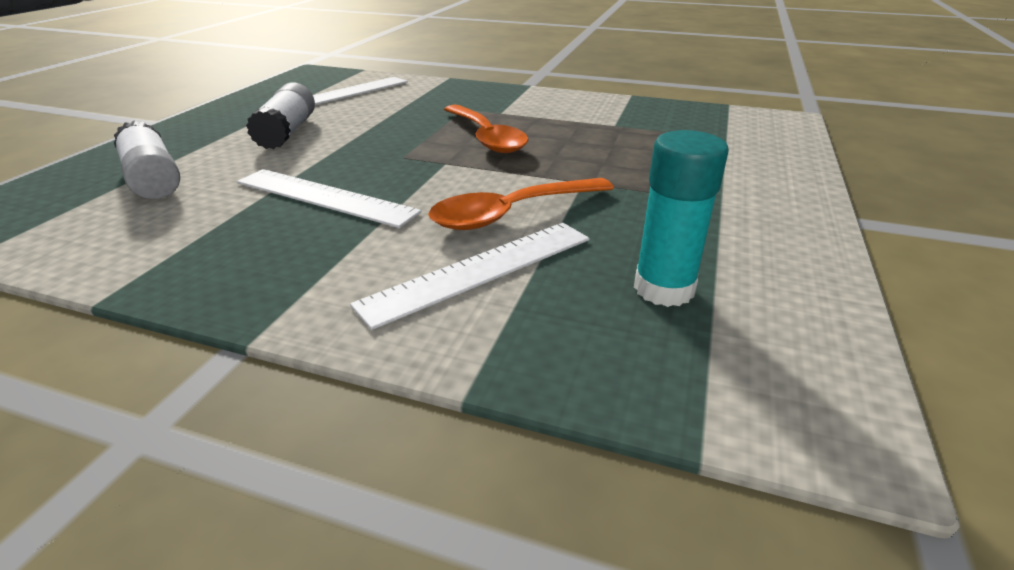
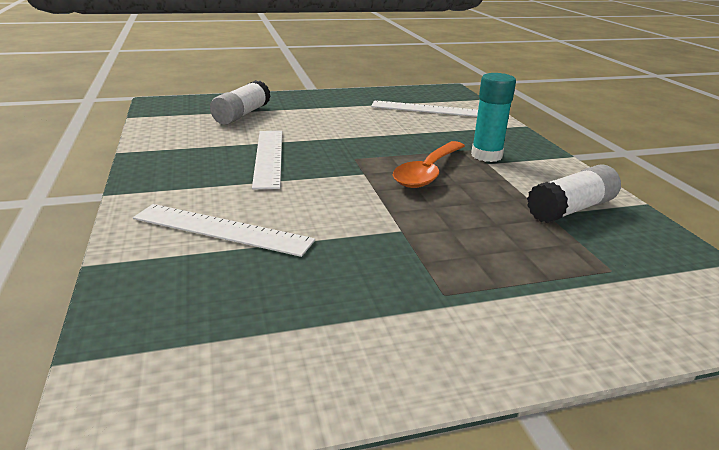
camera: 55 degrees right, 5 degrees down
white glue stick [246,83,315,150] -> white glue stick moved to [527,164,621,223]
orange spoon [428,178,614,230] -> none
turquoise glue stick [634,130,729,307] -> turquoise glue stick moved to [471,73,516,162]

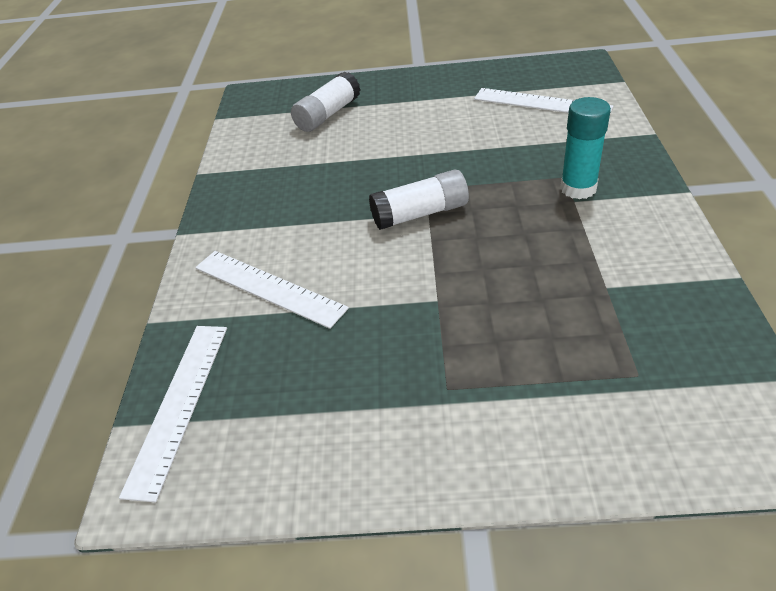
camera: 20 degrees right, 15 degrees up
white ruler [252,131,282,189] -> white ruler moved to [119,326,227,502]
orange spoon [393,141,465,188] -> none
white glue stick [527,164,621,223] -> white glue stick moved to [369,170,469,230]

